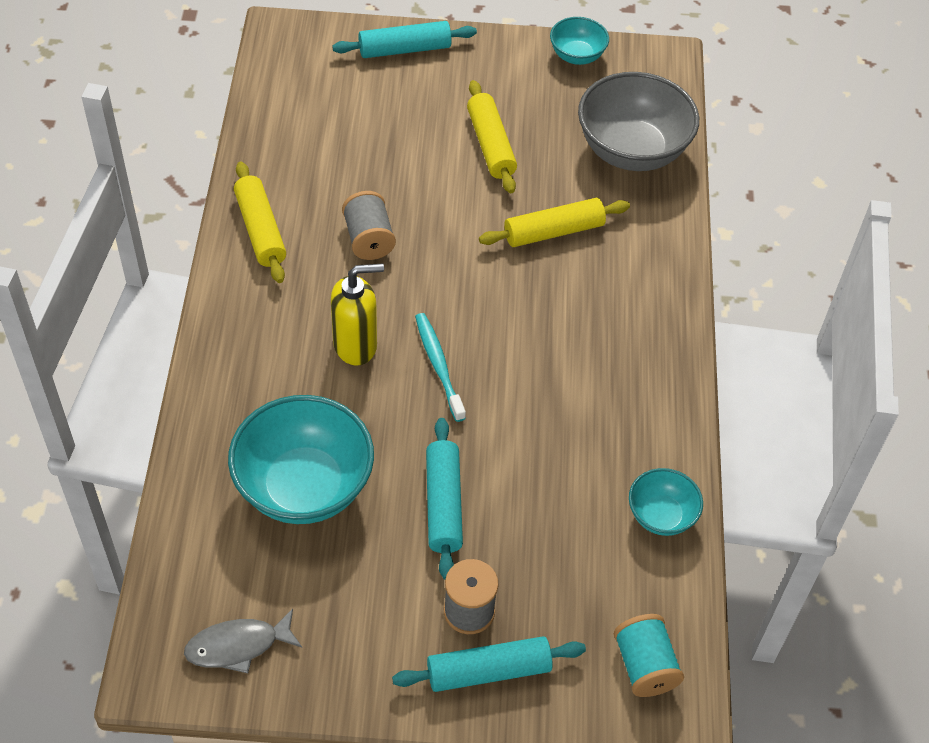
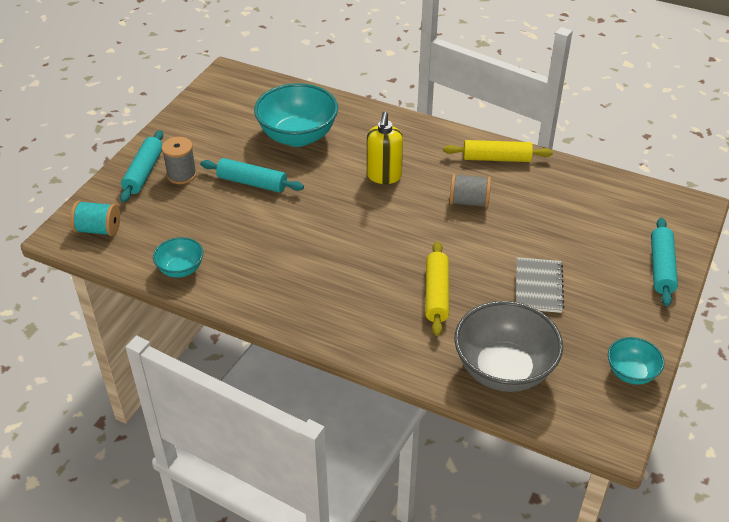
camera: 115 degrees right, 10 degrees down
grey fish [184,609,302,673] -> none
turquoise toothbrush [415,313,466,422] -> none
yellow rolling pin [467,80,517,193] -> grey notebook [516,257,564,313]

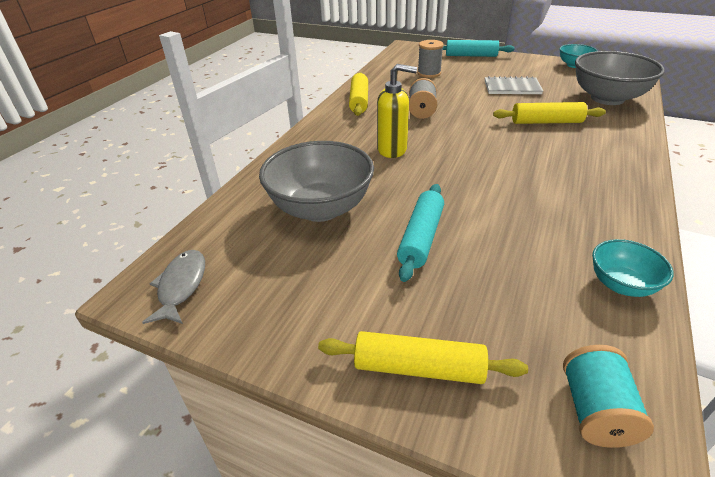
camera: 90 degrees left, 5 degrees down
turquoise rolling pin [120,130,163,202] -> yellow rolling pin [318,331,528,384]
grey spool [162,137,197,184] -> grey spool moved to [417,40,444,78]
turquoise bowl [254,83,338,147] -> grey bowl [259,141,374,222]
none -> grey fish [142,250,205,324]

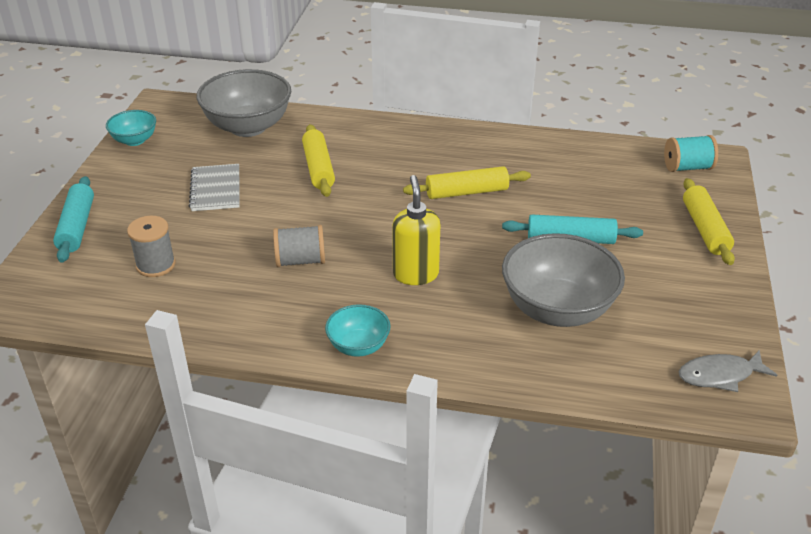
camera: 105 degrees left, 0 degrees up
yellow rolling pin [349,73,368,116] -> yellow rolling pin moved to [403,166,531,199]
turquoise bowl [592,239,674,297] -> turquoise bowl moved to [325,304,390,357]

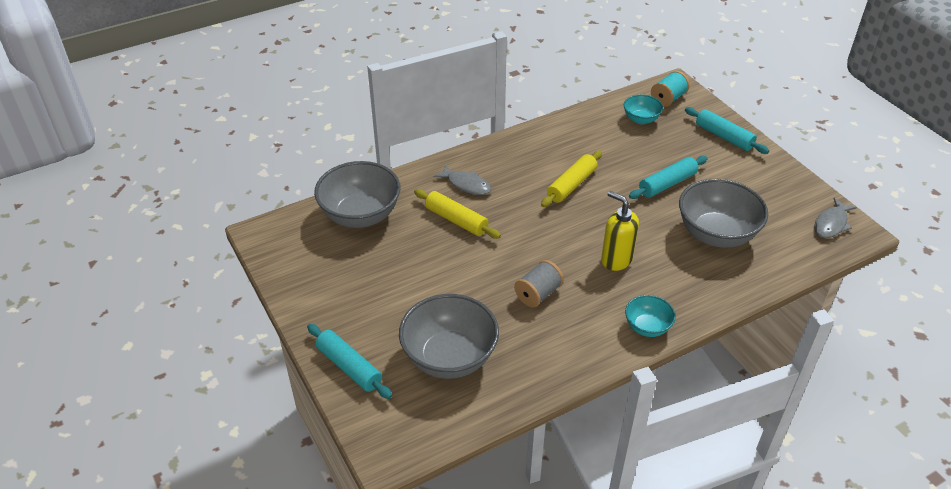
camera: 40 degrees left, 5 degrees up
turquoise bowl [106,110,156,146] -> turquoise bowl moved to [624,94,663,124]
grey spool [127,216,175,277] -> grey bowl [399,294,499,379]
grey notebook [189,164,240,211] -> none
yellow rolling pin [683,178,735,265] -> turquoise rolling pin [685,107,769,154]
none -> grey fish [433,164,491,195]

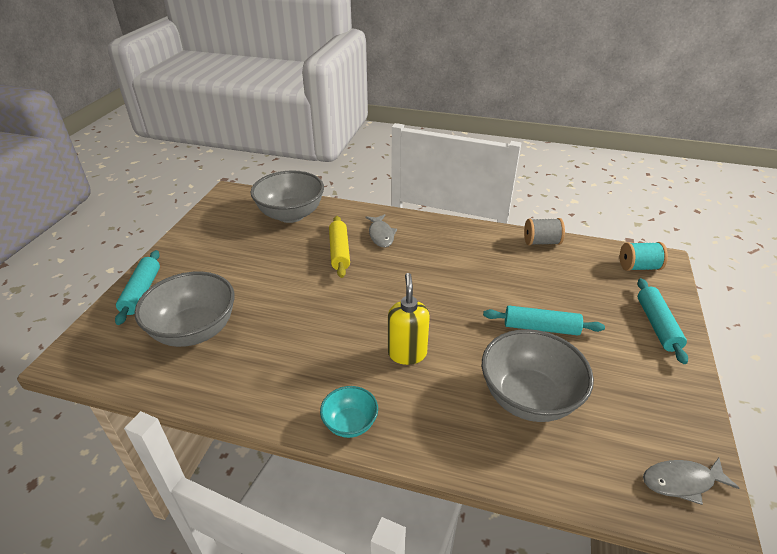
camera: 45 degrees right, 5 degrees down
grey spool [514,260,564,308] -> grey spool moved to [524,218,565,245]
yellow rolling pin [541,150,602,207] -> none
turquoise bowl [624,94,663,124] -> none

